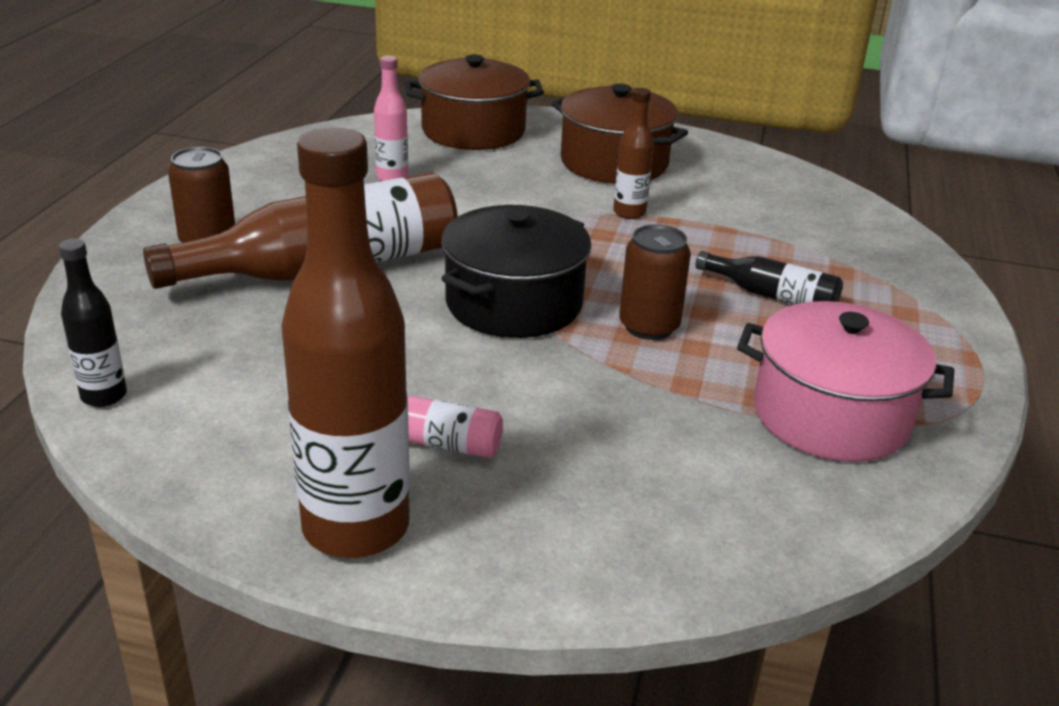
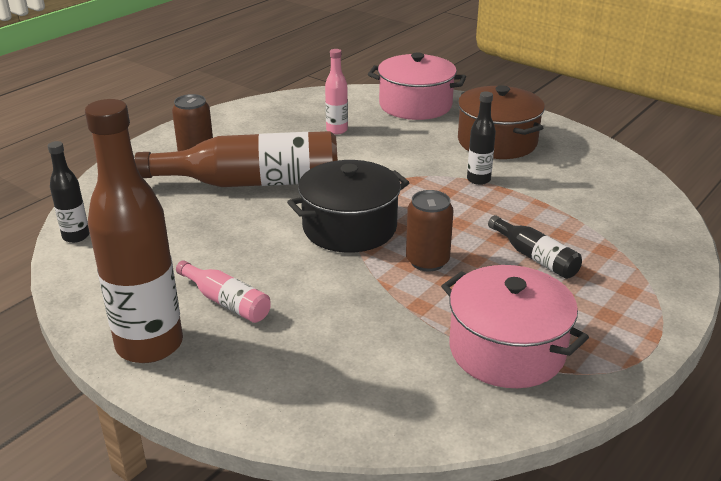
camera: 25 degrees right, 0 degrees up
brown pot [405,54,544,150] -> pink pot [368,53,466,120]
brown bottle [613,88,654,219] -> black bottle [467,92,496,185]

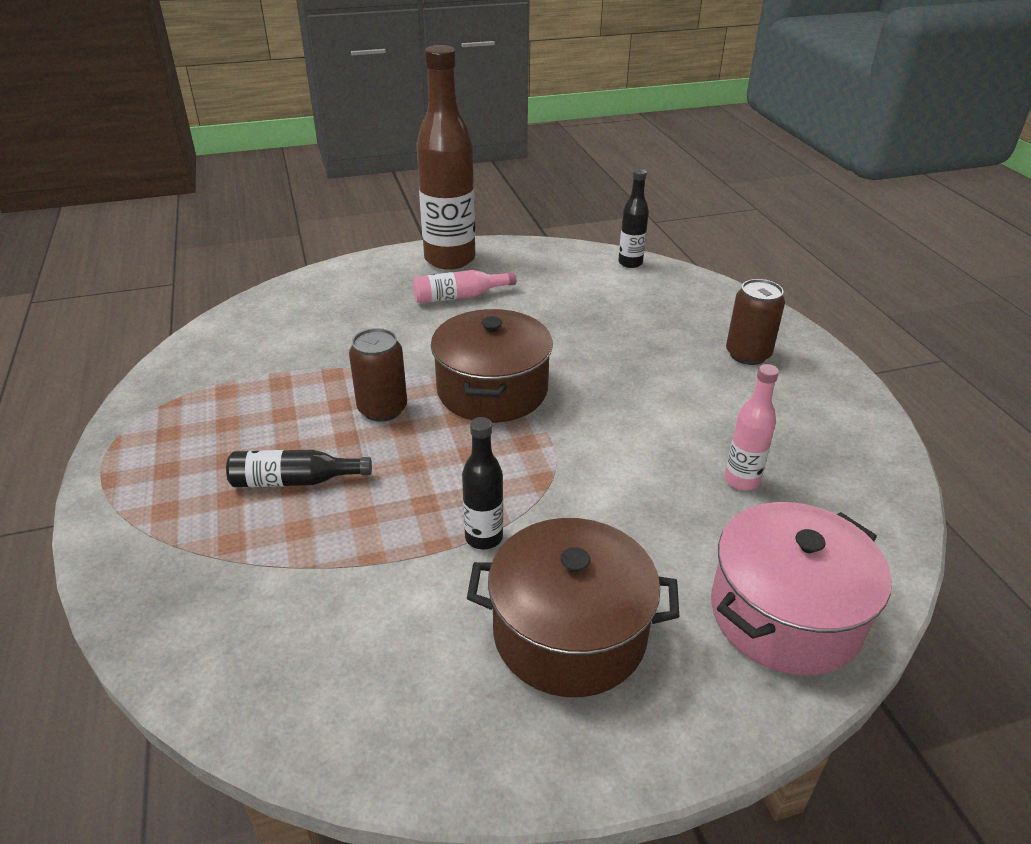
camera: 125 degrees right, 5 degrees up
brown bottle [134,131,338,187] -> none
black pot [287,160,410,253] -> brown pot [431,309,553,423]
pink pot [441,265,589,388] -> none

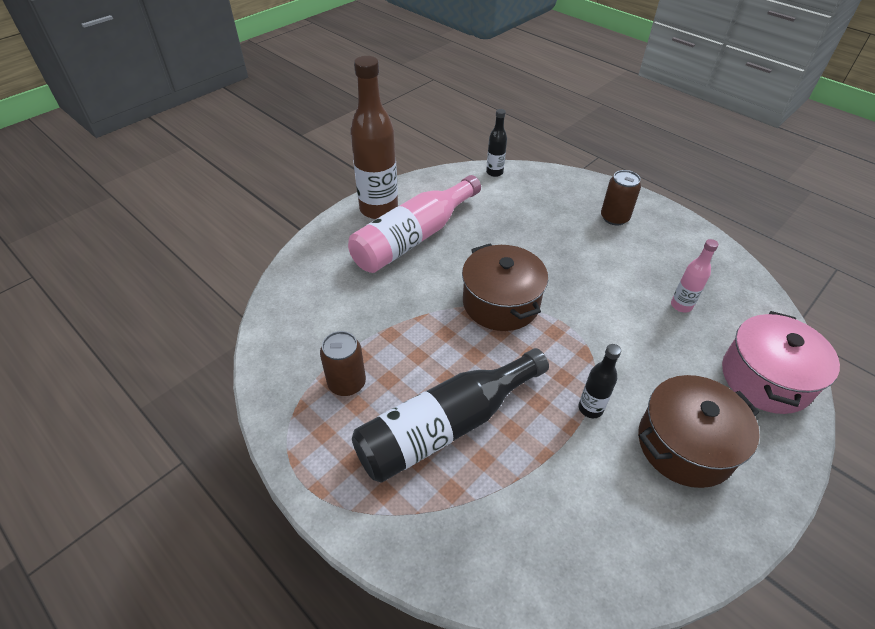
camera: 30 degrees left, 10 degrees up
black bottle [226,450,372,487] -> black bottle [352,348,549,483], size x2.09
brown can [349,328,407,422] -> brown can moved to [320,331,366,396]
pink bottle [413,270,517,304] -> pink bottle [348,175,481,273], size x2.09

